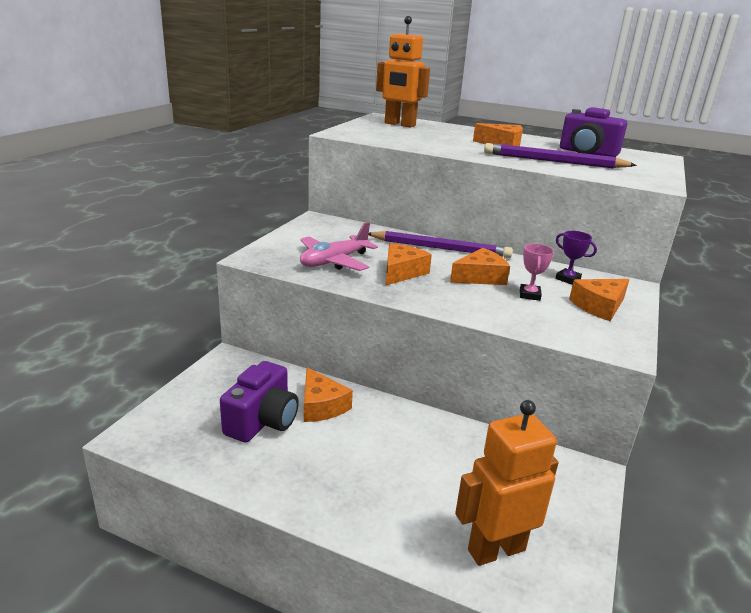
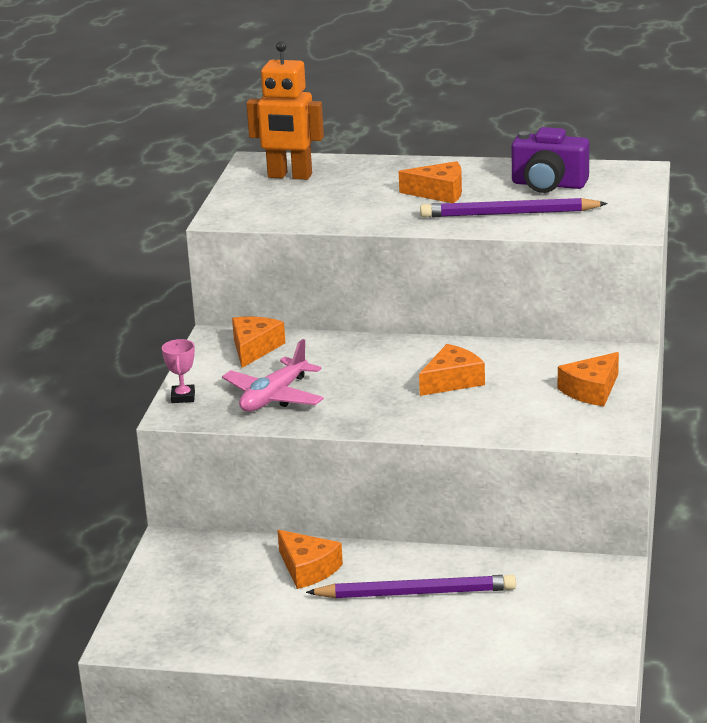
camera: 10 degrees left, 0 degrees up
purple camera [220,361,299,443] -> none
purple pencil [368,231,513,258] -> purple pencil moved to [306,575,516,598]
orange cheese [386,243,432,285] -> orange cheese moved to [232,317,285,368]
orange robot [455,400,559,566] -> none
pink trophy [520,244,554,301] -> pink trophy moved to [162,339,195,403]
purple trophy [555,231,597,285] -> none

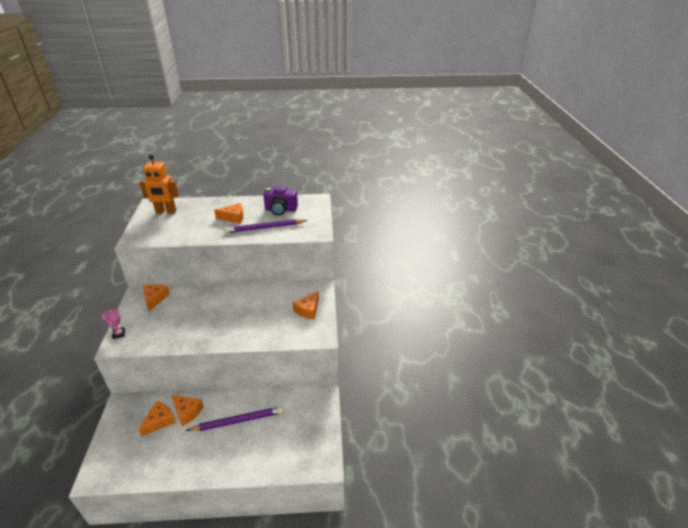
camera: 15 degrees left, 10 degrees up
pink plane [222,339,324,412] -> none
orange cheese [419,344,485,396] -> orange cheese moved to [138,401,176,436]

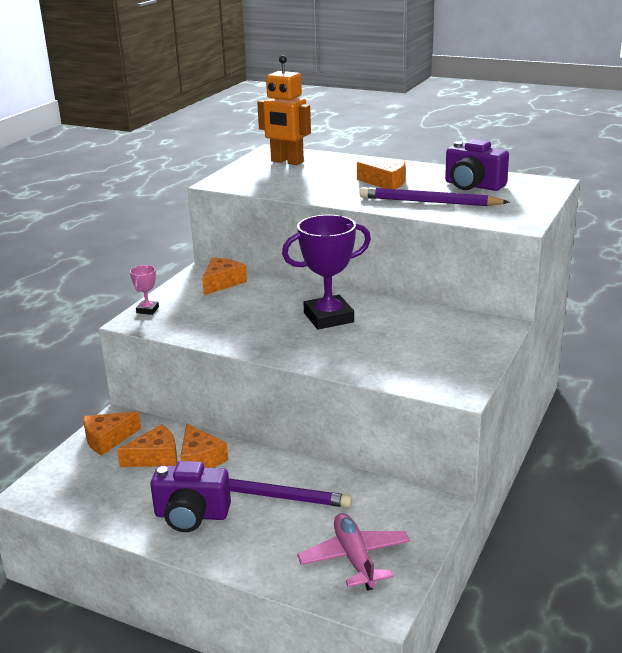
camera: 30 degrees right, 10 degrees down
orange cheese [293,291,319,320] -> orange cheese moved to [83,412,141,455]
none -> purple camera [150,461,231,532]
none -> purple trophy [282,215,371,330]
none -> pink plane [297,513,410,591]

